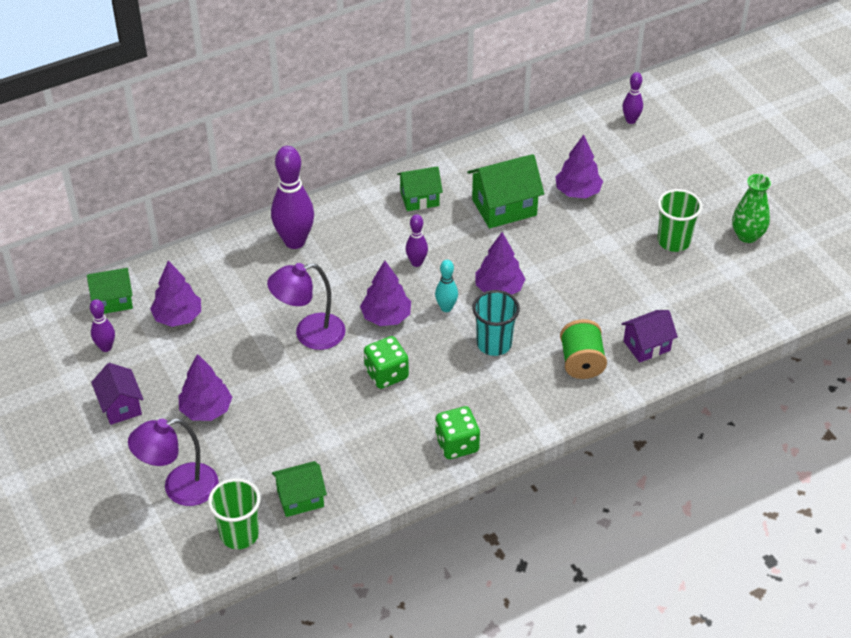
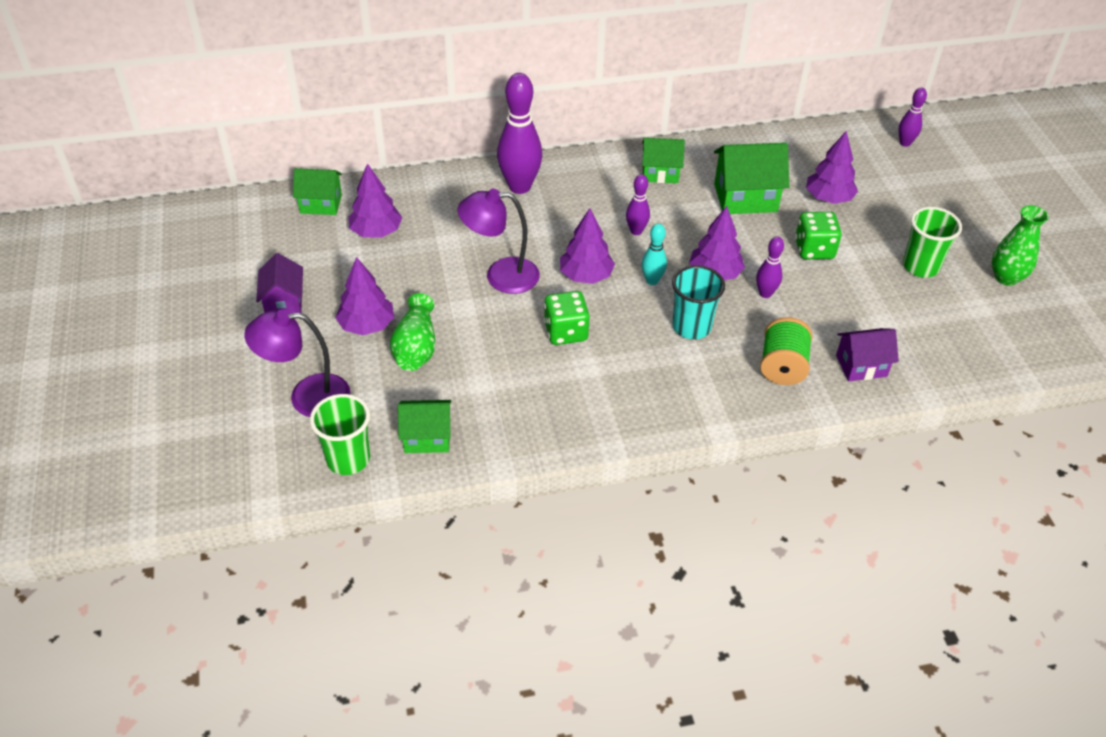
camera: 15 degrees right, 0 degrees up
purple bowling pin [90,299,115,352] -> purple bowling pin moved to [756,237,784,298]
green dice [435,406,480,459] -> green dice moved to [795,212,842,259]
none -> green vase [390,293,435,371]

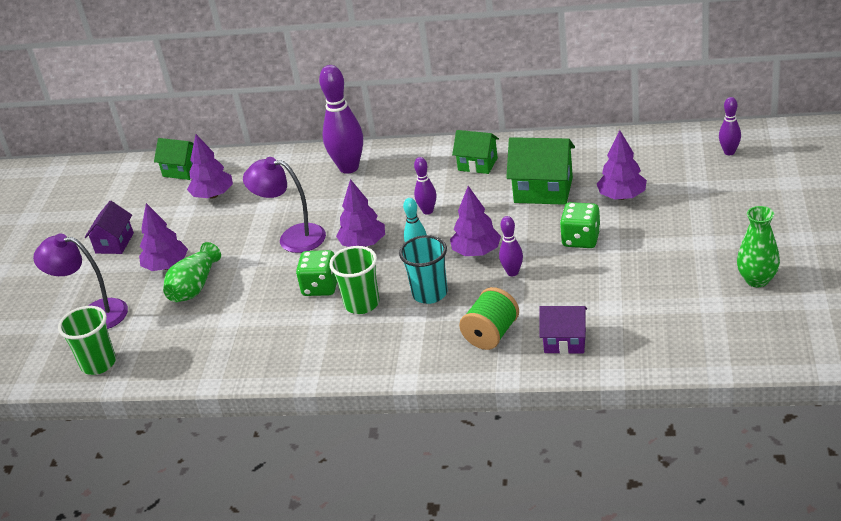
camera: 25 degrees right, 10 degrees down
green house [398,400,451,453] -> none
green cup [903,207,962,277] -> green cup moved to [329,246,379,314]

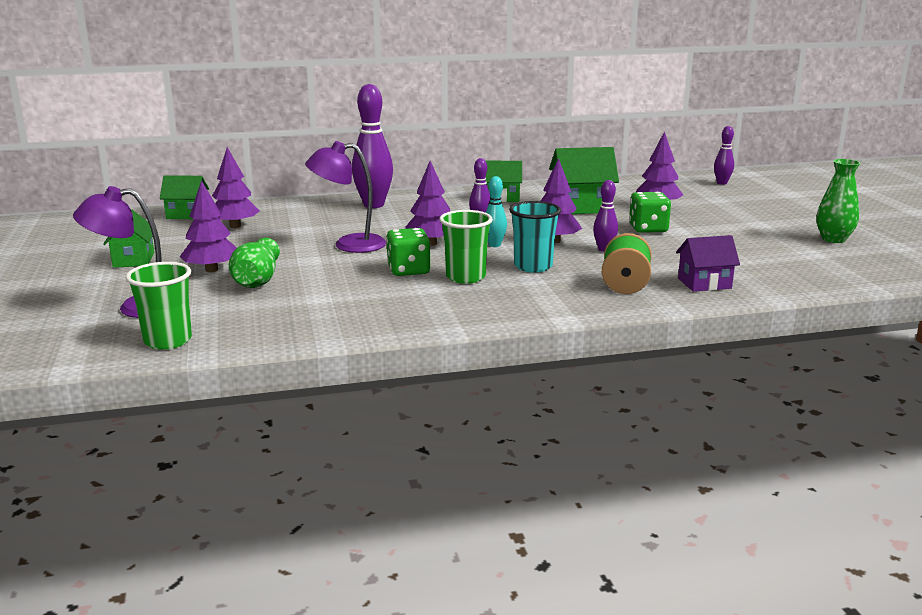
camera: 25 degrees left, 15 degrees down
purple house [84,201,134,254] -> green house [103,210,154,268]

